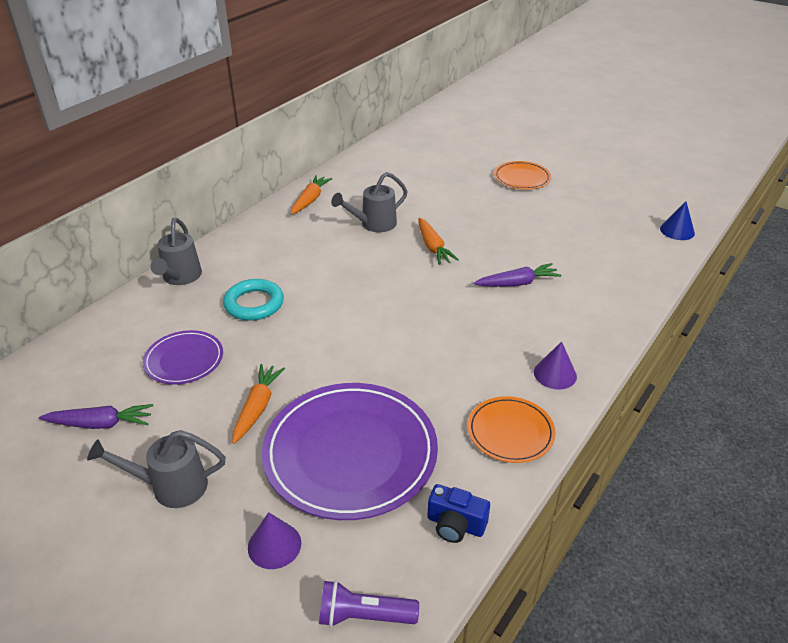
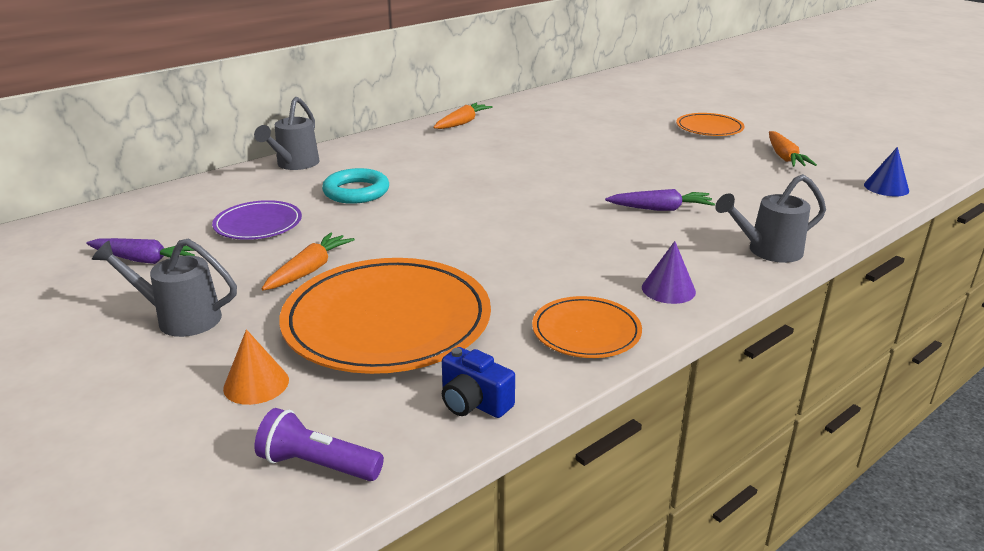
camera: 15 degrees right, 10 degrees down
purple cone [248,512,301,569] -> orange cone [223,329,289,405]
purple plate [262,383,438,520] -> orange plate [279,258,491,374]
grey watering can [331,172,408,232] -> grey watering can moved to [715,174,826,263]
orange carrot [418,218,459,265] -> orange carrot moved to [769,131,817,167]

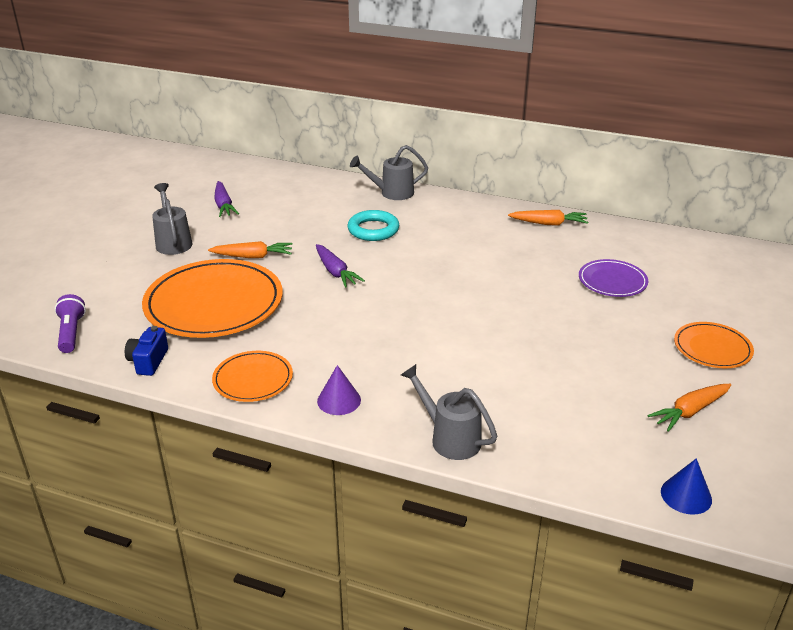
camera: 60 degrees right, 5 degrees up
purple plate [212,200,302,240] -> purple plate moved to [579,259,648,297]
orange cone [223,329,289,405] -> none
purple carrot [605,189,715,211] -> purple carrot moved to [316,244,365,288]

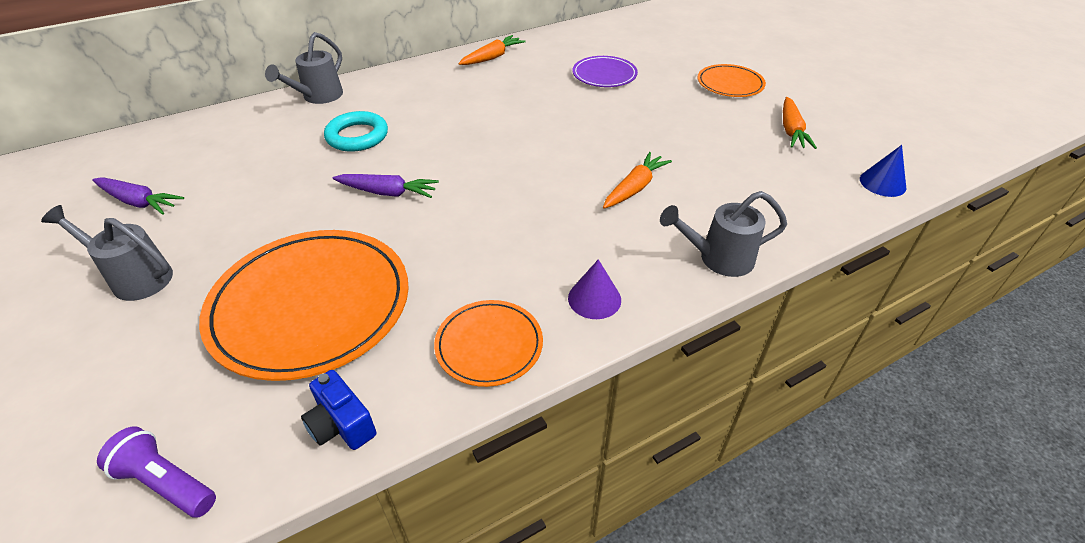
camera: 50 degrees left, 10 degrees up
orange carrot [208,241,293,258] -> orange carrot moved to [603,152,672,209]

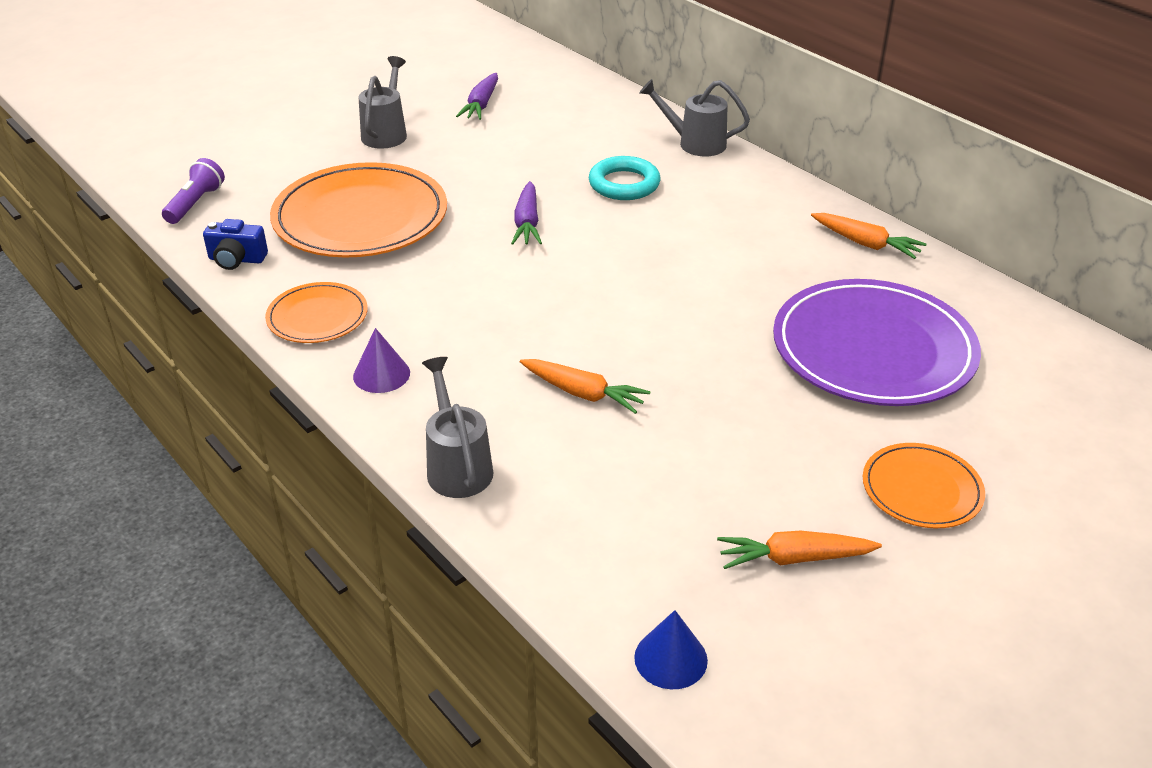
camera: 80 degrees right, 5 degrees down
blue camera [301,370,377,450] -> blue camera turned 120 degrees counterclockwise [203,219,268,270]
purple plate [572,56,638,87] -> purple plate [773,279,981,406], size x1.94

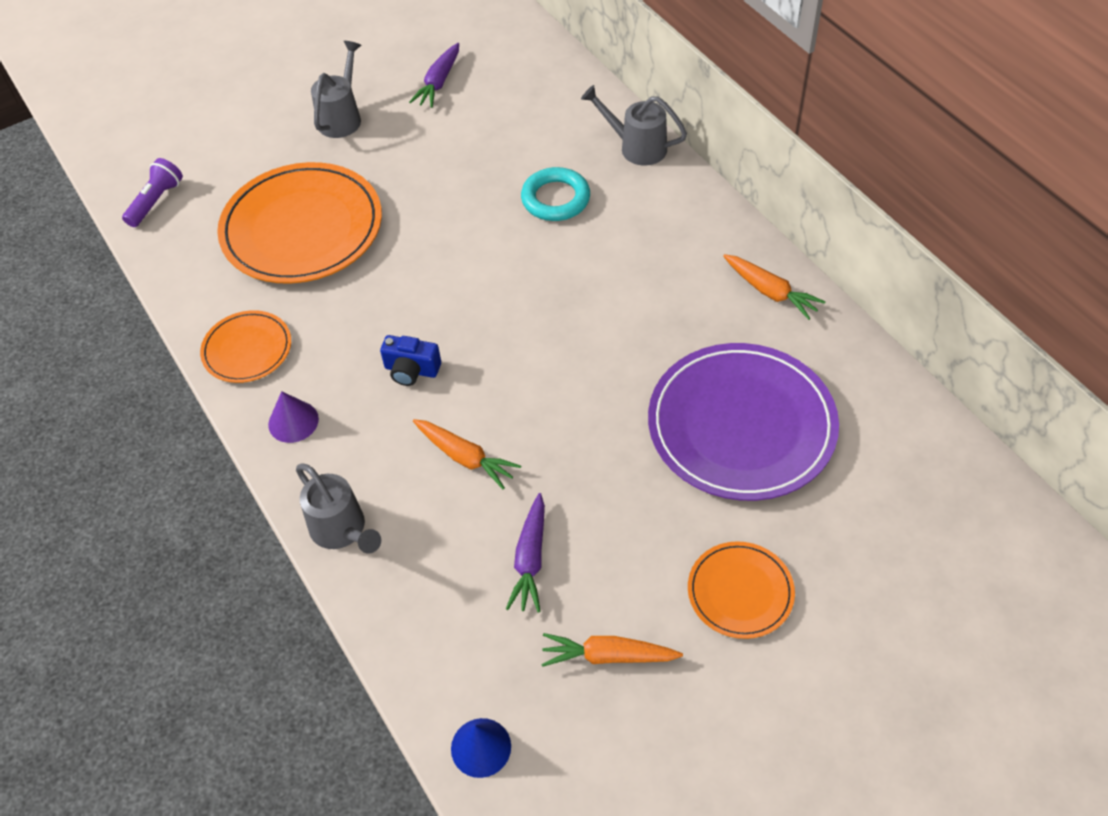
camera: 10 degrees right, 15 degrees up
blue camera [203,219,268,270] -> blue camera moved to [380,335,441,386]
grey watering can [422,357,493,498] -> grey watering can turned 150 degrees clockwise [296,463,381,554]
purple carrot [511,181,542,245] -> purple carrot moved to [506,493,545,613]

